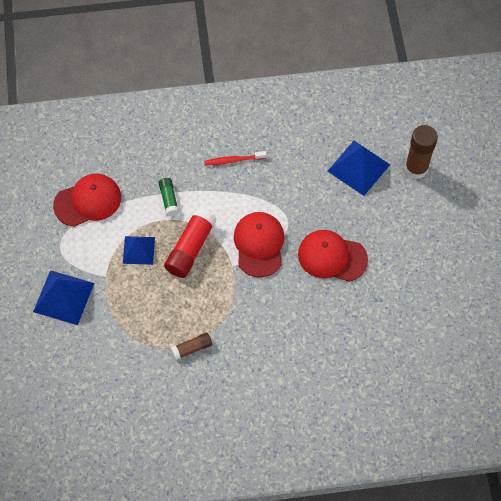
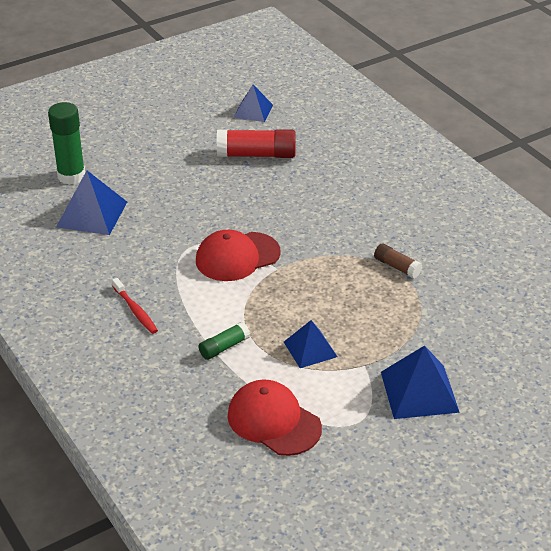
camera: 115 degrees left, 25 degrees down
red glue stick [164,208,216,278] -> red glue stick moved to [217,129,296,158]
red cap [298,230,368,282] -> none
brown glue stick [405,125,438,179] -> green glue stick [48,102,85,185]
none -> blue pyramid [233,85,273,122]

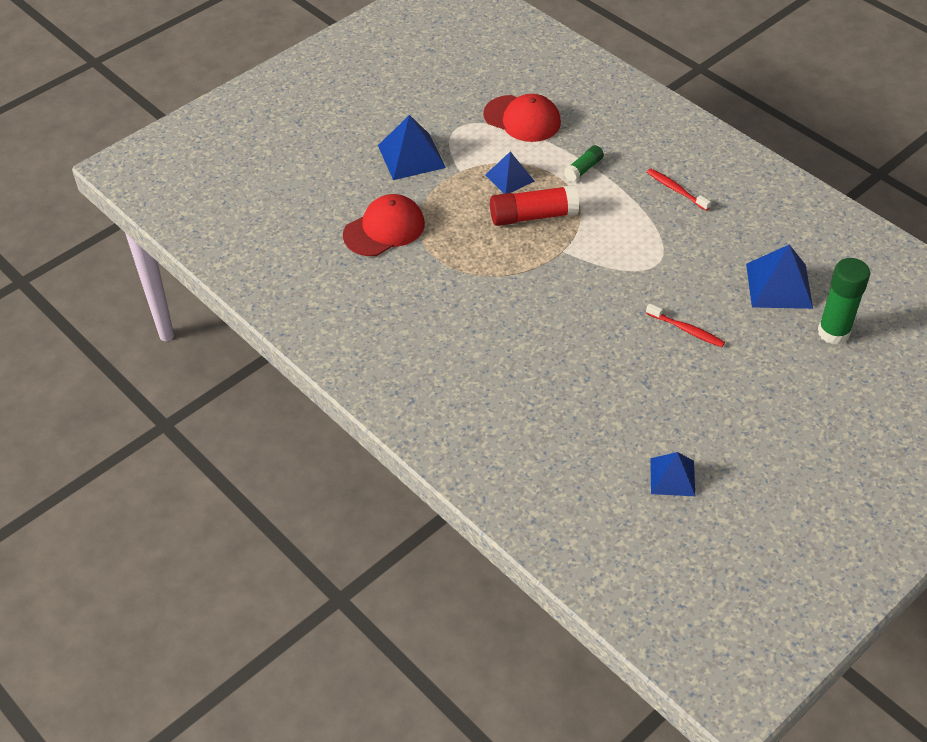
camera: 170 degrees right, 10 degrees up
red cap [196,230,281,281] -> red cap moved to [343,194,425,256]
red glue stick [217,129,296,158] -> red glue stick moved to [490,185,579,226]
brown glue stick [374,243,422,278] -> none
none -> red toothbrush [646,303,725,347]

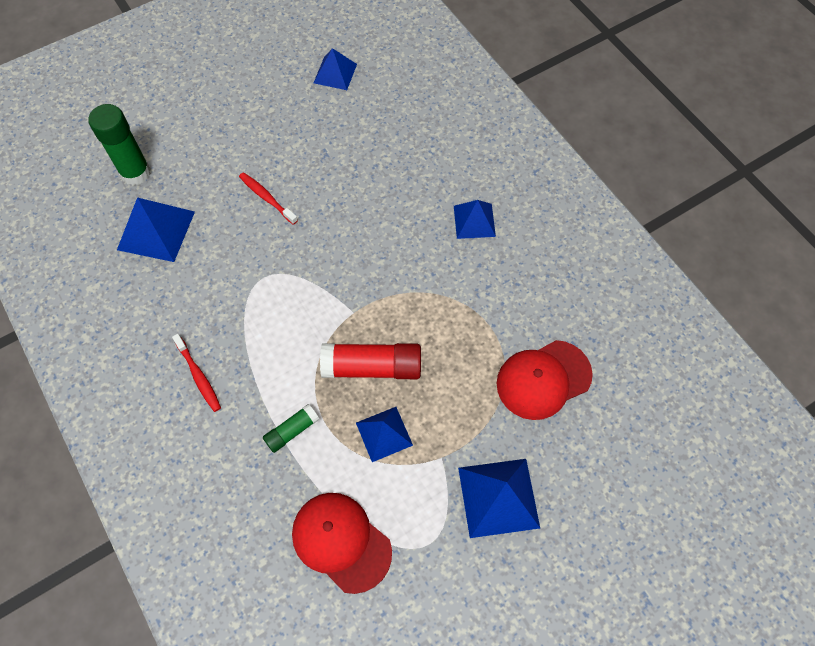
camera: 170 degrees left, 15 degrees up
none -> blue pyramid [454,200,496,239]

